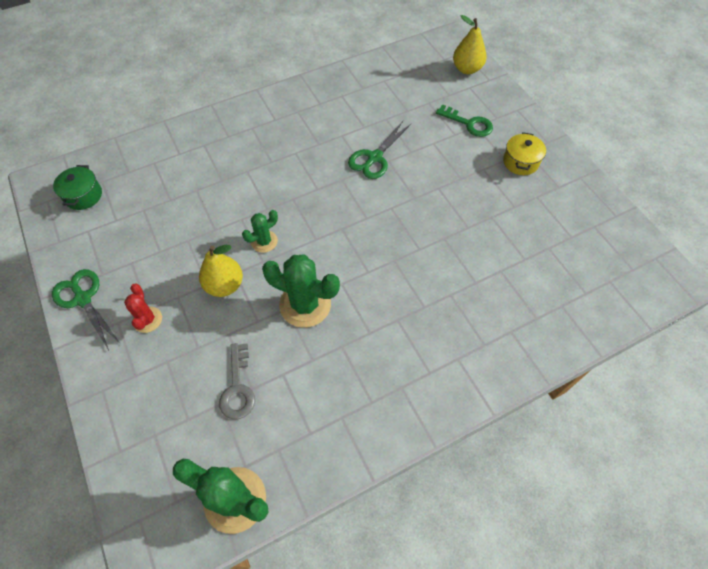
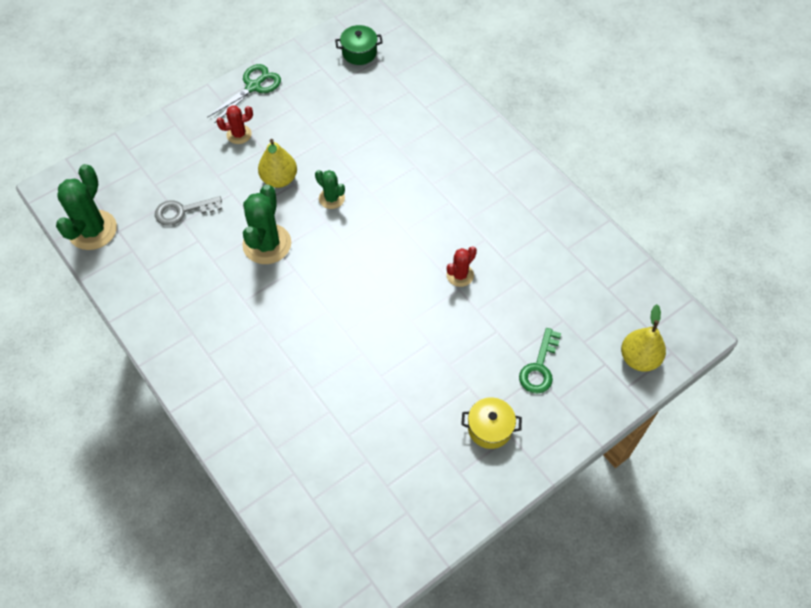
camera: 80 degrees right, 0 degrees up
green scissors [348,121,411,179] -> red cactus [446,246,477,287]

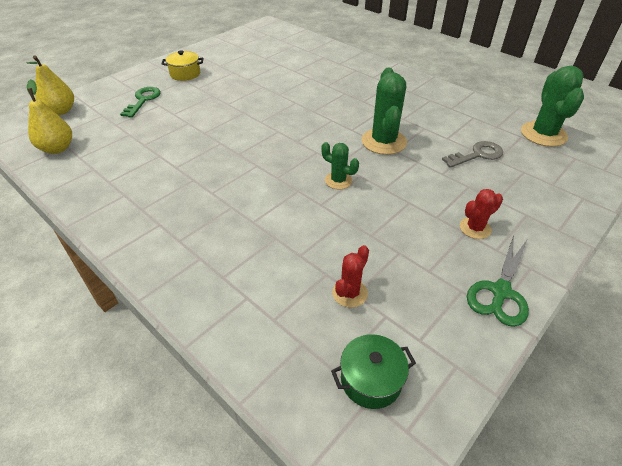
camera: 170 degrees right, 15 degrees down
yellow pear [258,139,297,188] -> yellow pear moved to [27,79,72,154]
red cactus [446,246,477,287] -> red cactus moved to [332,245,369,308]

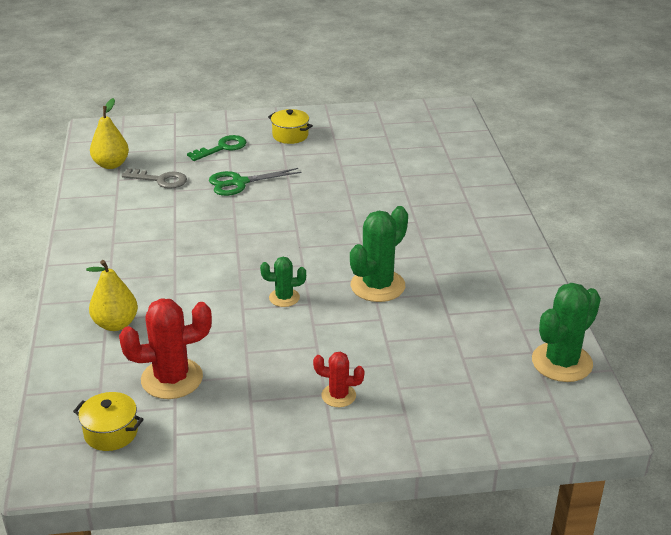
camera: 40 degrees right, 10 degrees down
yellow pear [26,55,74,115] -> yellow pear moved to [86,260,138,331]
green cactus [321,142,359,189] -> green cactus turned 75 degrees counterclockwise [260,257,306,307]
green pot [331,334,416,409] -> yellow pot [73,392,144,451]
red cactus [332,245,369,308] -> red cactus [119,298,212,399], size x1.81
grey key [442,141,503,168] -> grey key moved to [121,168,187,189]
green scissors [467,236,529,327] -> green scissors moved to [209,168,302,196]

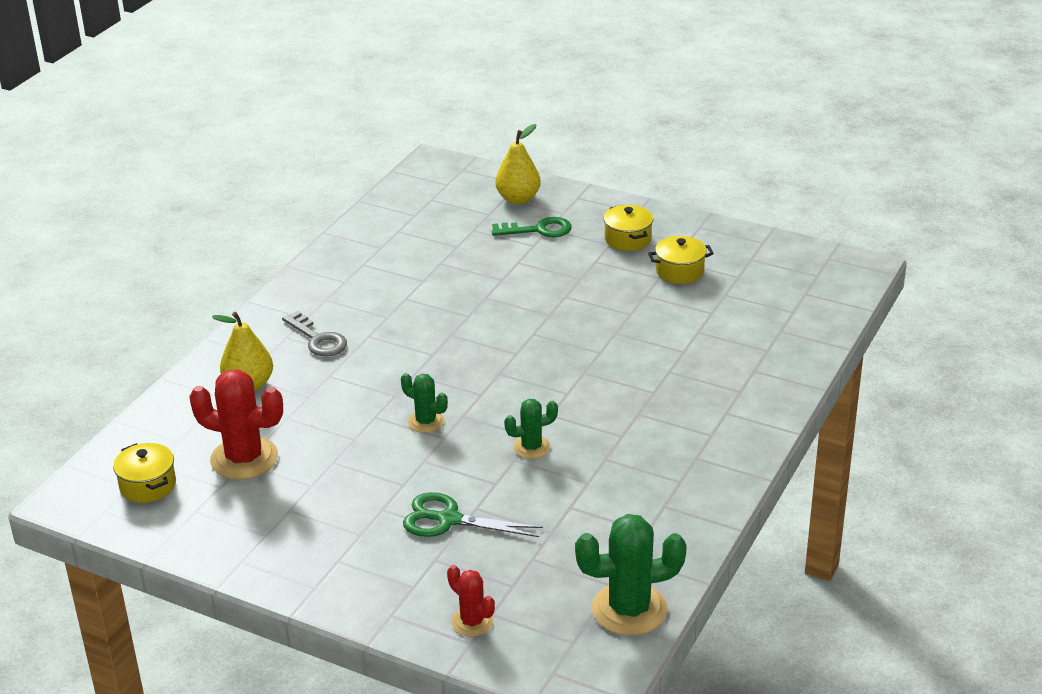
camera: 35 degrees right, 0 degrees up
yellow pear [90,98,129,169] -> yellow pear moved to [495,124,541,204]
grey key [121,168,187,189] -> grey key moved to [282,311,347,357]
green scissors [209,168,302,196] -> green scissors moved to [403,492,543,537]
red cactus [313,352,365,407] -> red cactus moved to [447,565,495,637]
green cactus [350,206,408,302] -> green cactus [504,399,558,459], size x0.55
none -> yellow pot [648,236,714,284]

